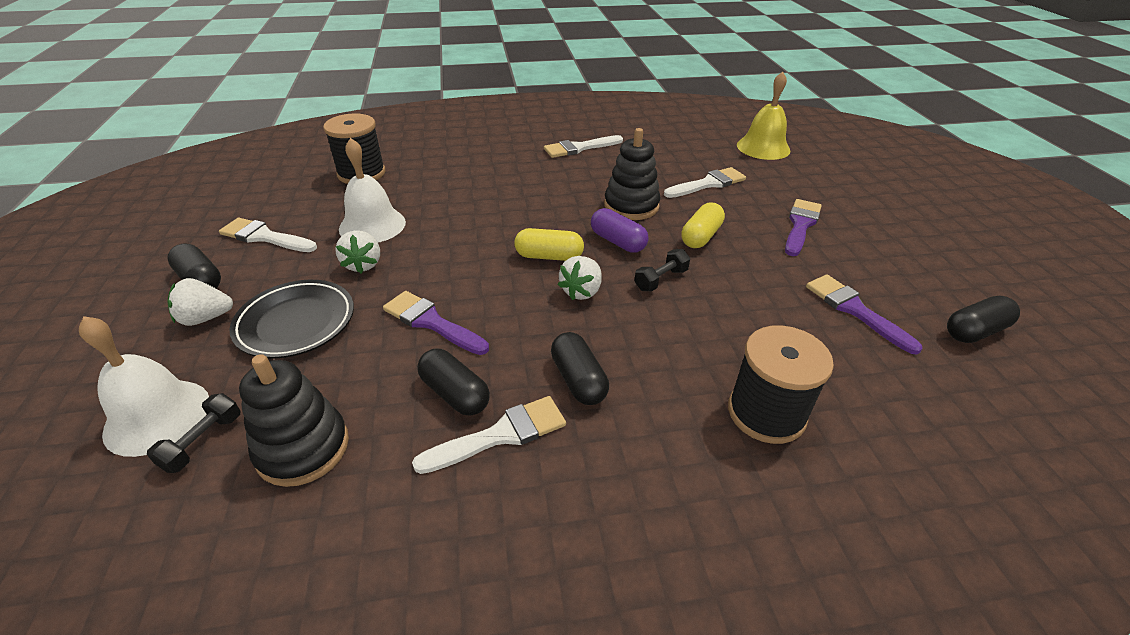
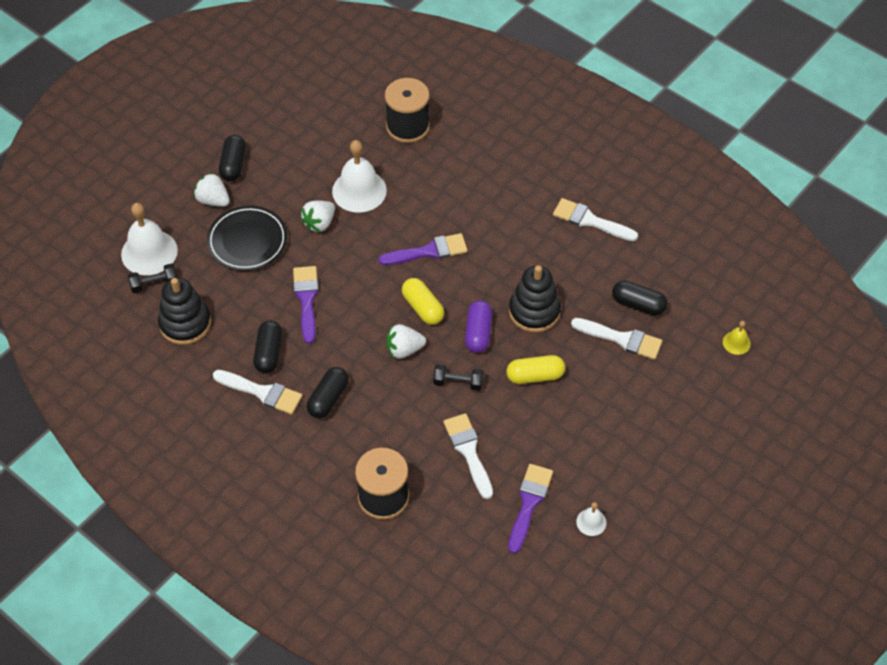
camera: 50 degrees right, 15 degrees up
white brush [219,218,317,252] -> white brush moved to [443,413,493,499]
yellow bell [737,72,791,160] -> yellow bell [723,321,751,355], size x0.48
purple brush [785,199,822,256] -> purple brush moved to [379,233,468,265]
black capsule [947,296,1020,343] -> black capsule moved to [612,280,668,316]
none -> white bell [576,502,606,536]

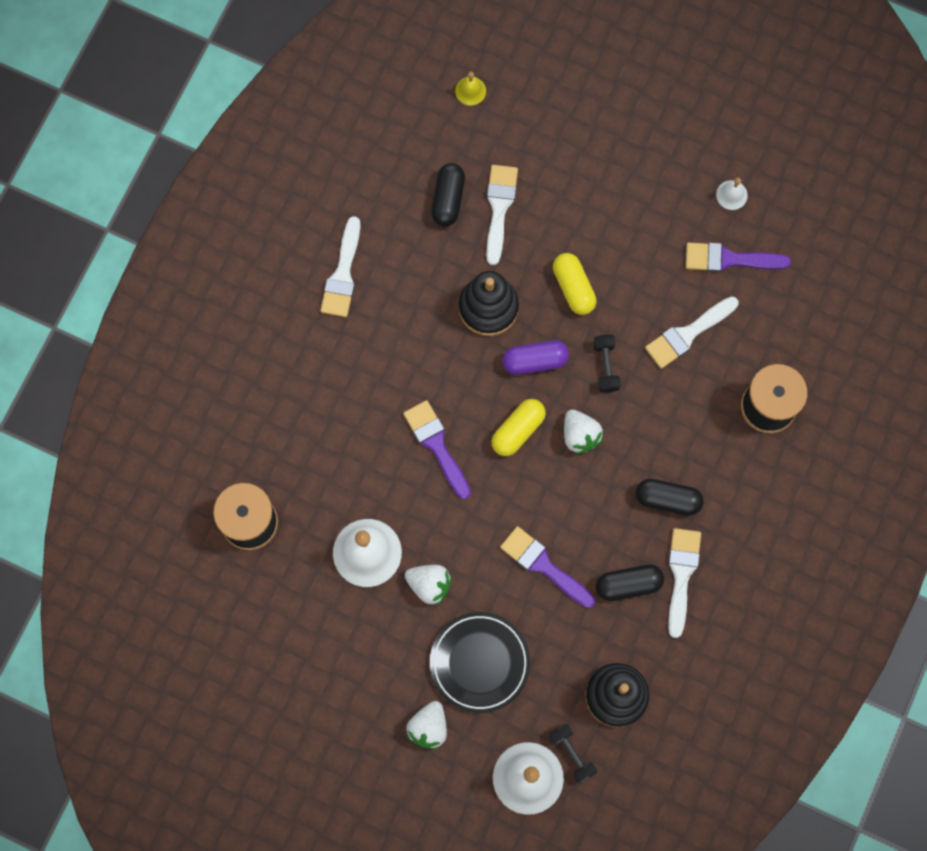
camera: 105 degrees left, 20 degrees up
black capsule [219,135,246,182] -> none
purple brush [293,266,319,344] -> purple brush turned 60 degrees clockwise [500,526,595,608]

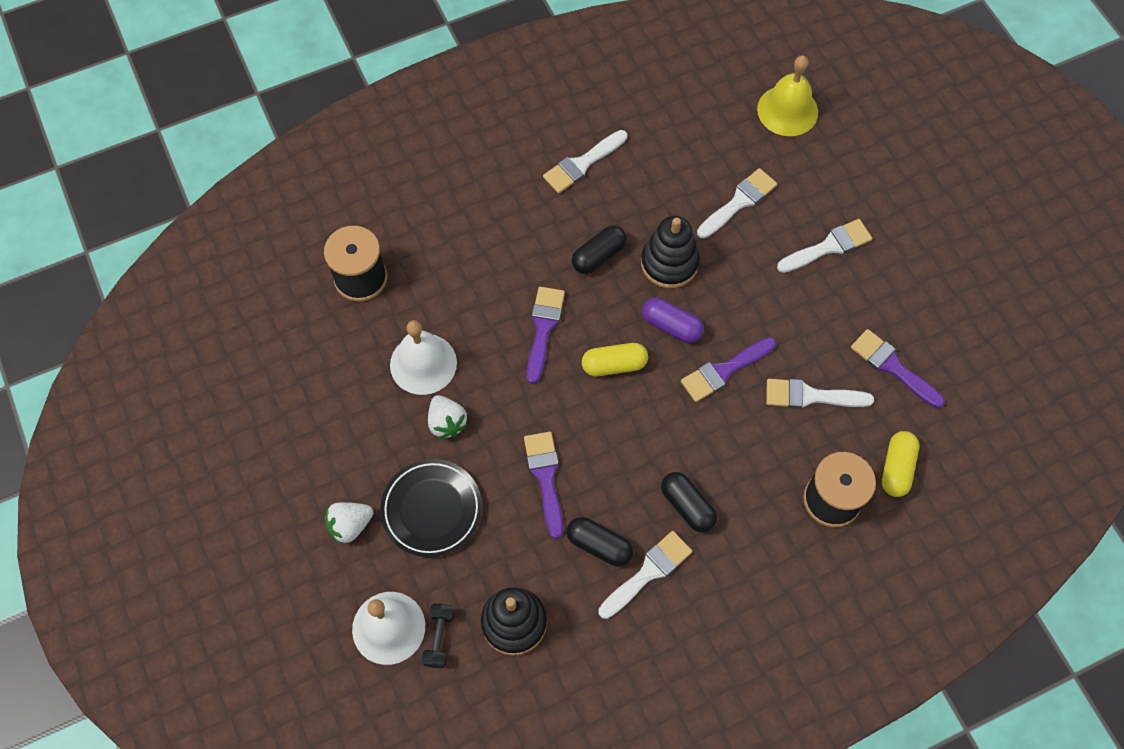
camera: 40 degrees right, 10 degrees down
black capsule [431,163,465,227] -> black capsule moved to [572,225,627,274]
yellow bell [455,71,486,106] -> yellow bell [757,55,818,136], size x2.09
yellow capsule [553,253,596,315] -> yellow capsule moved to [882,431,919,497]
white strawberry [564,410,603,454] -> none
black dumbbell [593,334,621,393] -> purple brush [681,337,776,402]
white bell [716,178,748,210] -> none
none -> white brush [777,219,872,273]

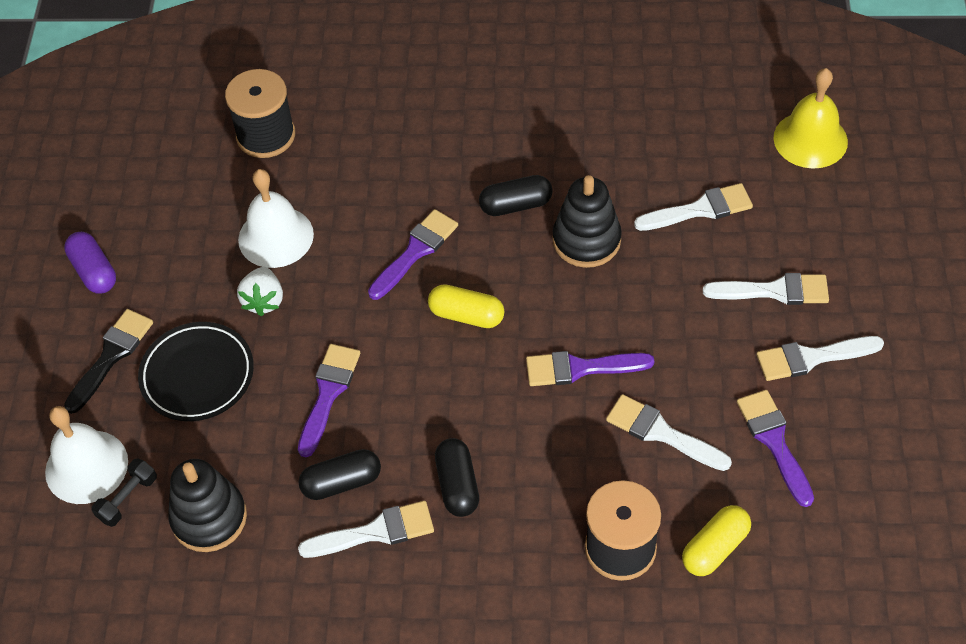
camera: 30 degrees right, 10 degrees down
white strawberry [325,502,373,545] -> black brush [64,309,153,414]
white brush [543,130,627,193] -> white brush moved to [756,336,884,381]
black capsule [567,517,633,567] -> black capsule turned 75 degrees counterclockwise [299,449,381,500]
purple capsule [642,298,704,343] -> purple capsule moved to [64,232,116,294]

